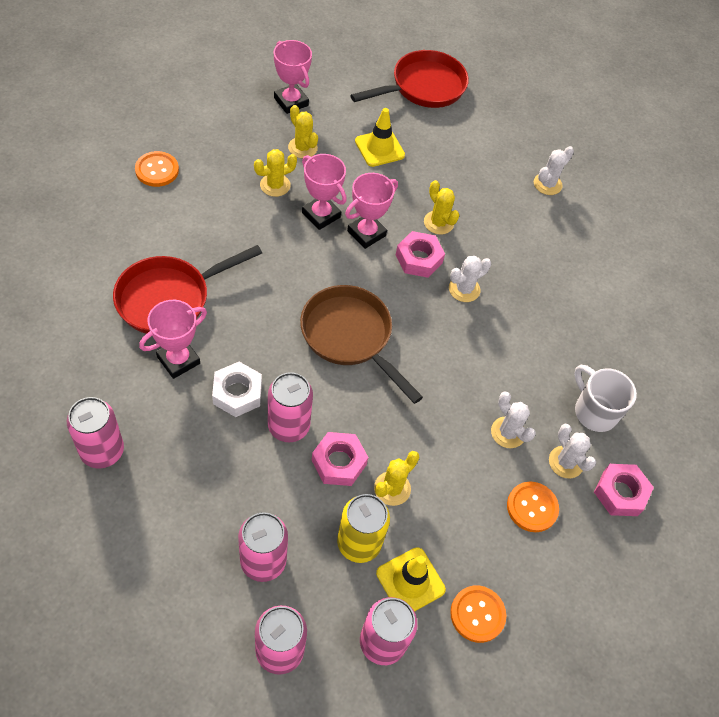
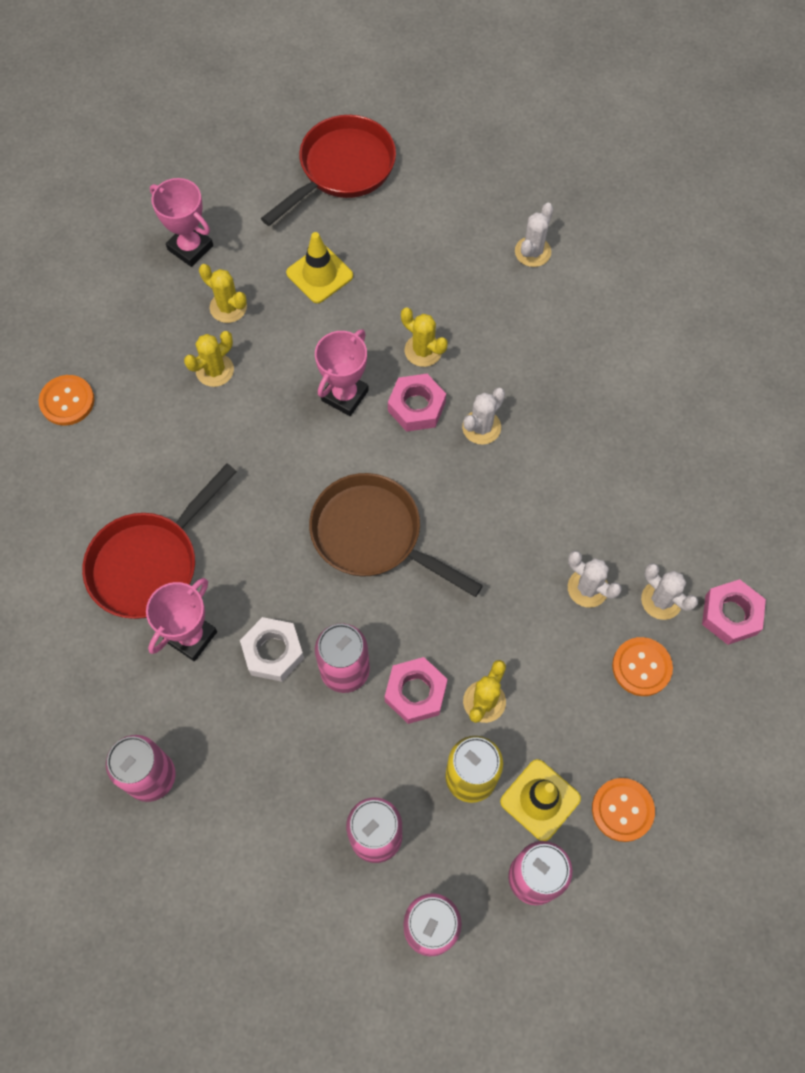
camera: 10 degrees left, 10 degrees up
pink trophy [302,154,347,230] -> none
white mug [574,365,637,432] -> none

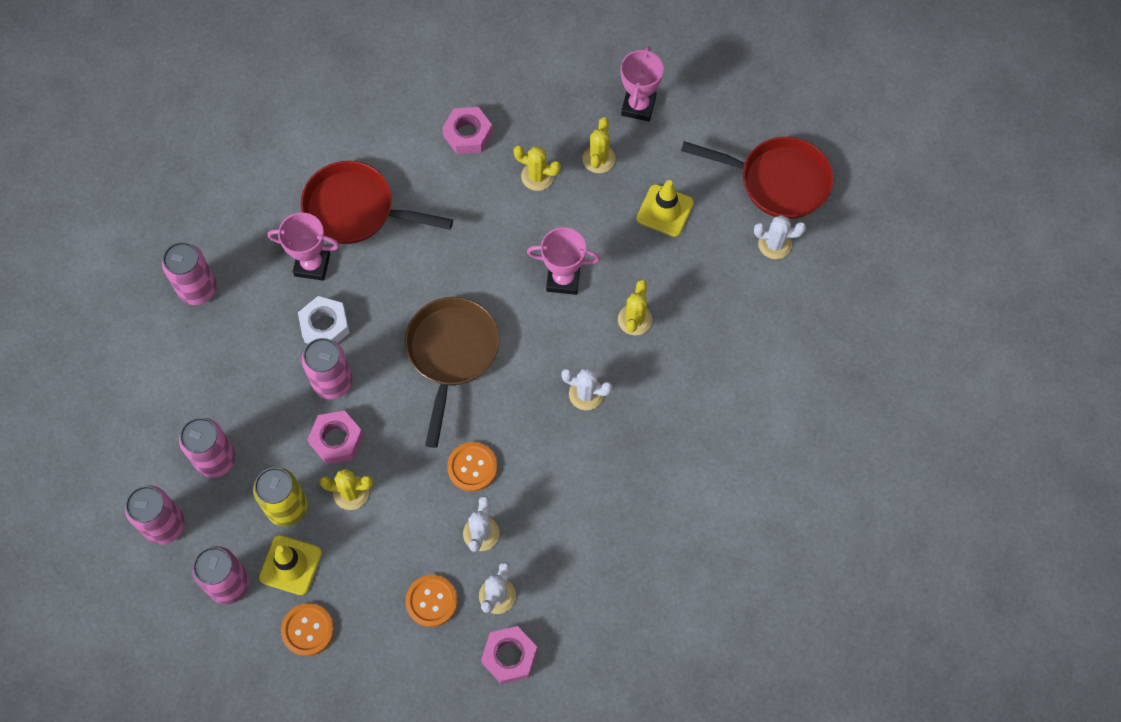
camera: 65 degrees right, 0 degrees up
orange button [39,375,95,426] -> orange button moved to [447,442,498,492]
pink nut [388,374,446,432] -> pink nut moved to [442,107,493,154]
white cactus [515,203,553,267] -> white cactus moved to [754,215,806,259]

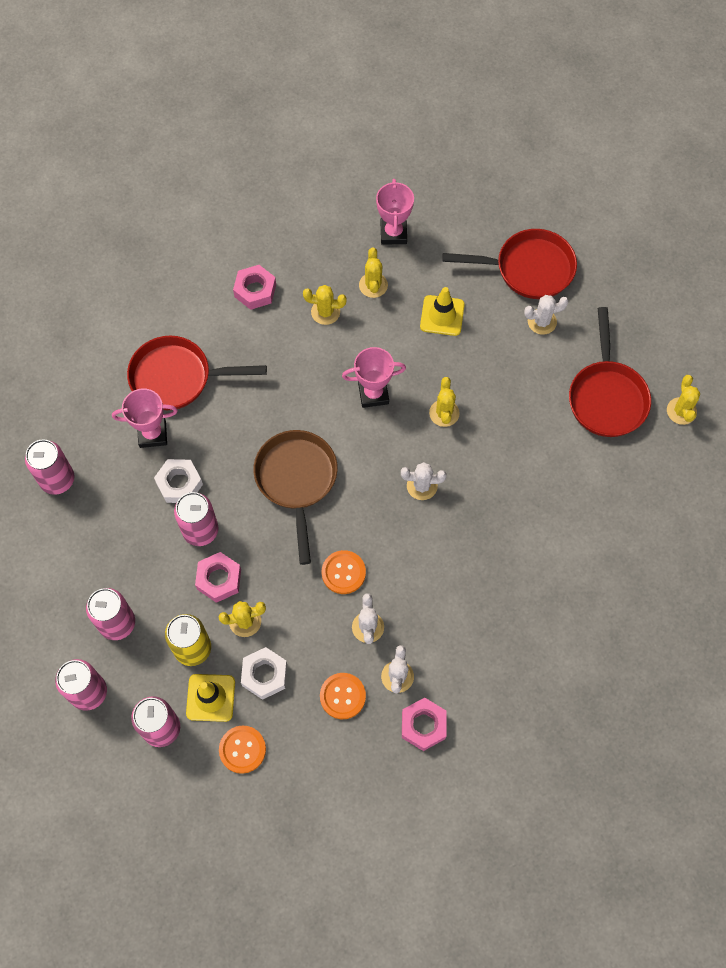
camera: 15 degrees left, 0 degrees up
none -> white nut [241,647,287,700]
none -> red pan [569,307,651,437]
none -> yellow cactus [667,375,700,425]

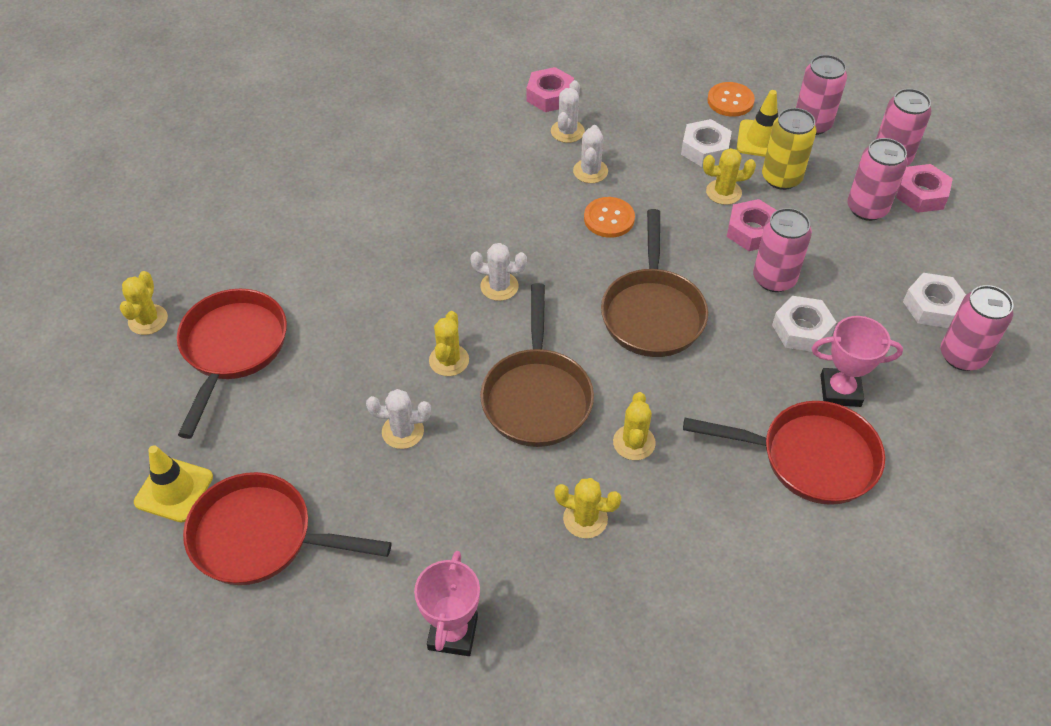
camera: 170 degrees left, 15 degrees down
pink nut [233,265,276,310] -> pink nut moved to [896,164,953,213]
orange button [320,673,366,720] -> none
pink trophy [342,347,406,408] -> brown pan [480,283,594,447]
yellow cactus [359,248,388,298] -> yellow cactus moved to [613,392,656,460]
yellow traffic cone [420,287,465,336] -> yellow traffic cone moved to [134,445,213,523]
white cactus [524,295,569,335] -> white cactus moved to [366,389,431,449]
none -> white nut [903,273,966,328]

